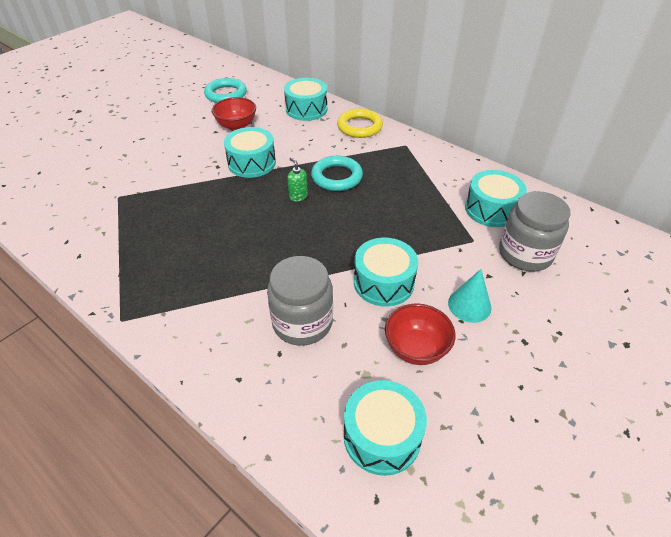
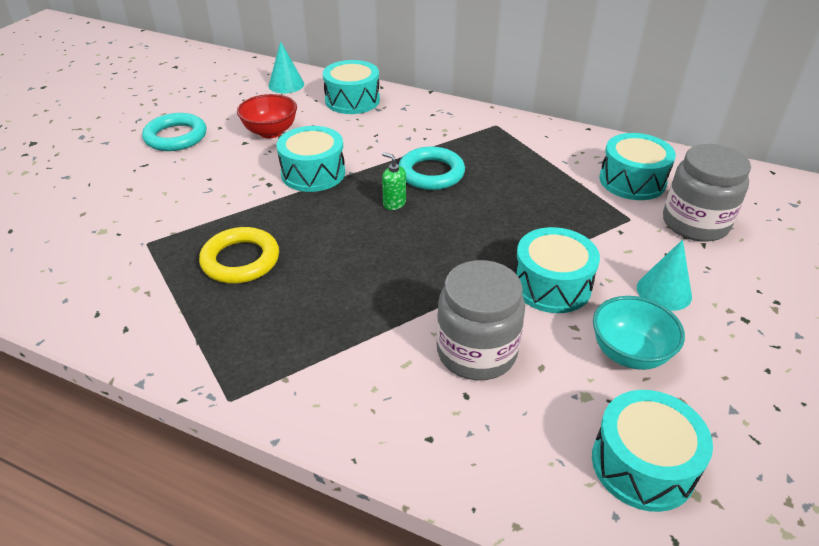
camera: 15 degrees left, 5 degrees down
turquoise ring [204,78,247,103] -> turquoise ring moved to [142,113,207,151]
yellow ring [337,109,383,138] -> yellow ring moved to [199,227,279,284]
red bowl [385,303,455,365] -> turquoise bowl [593,296,685,370]
none -> turquoise cone [268,41,304,93]

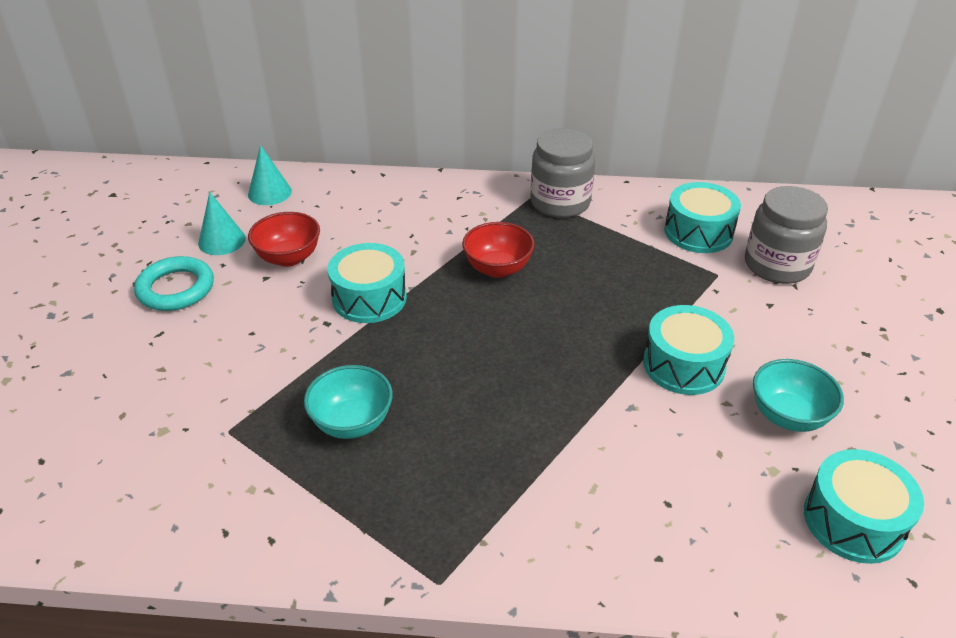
camera: 20 degrees left, 0 degrees up
yellow ring [199,227,279,284] -> turquoise bowl [304,365,393,439]
turquoise drum [323,60,380,114] -> none
green soap dispenser [382,152,406,210] -> none
turquoise ring [399,147,465,190] -> red bowl [462,222,535,278]
grey jar [437,260,525,380] -> grey jar moved to [531,128,595,218]
turquoise cone [637,240,692,311] -> turquoise cone moved to [198,192,246,255]

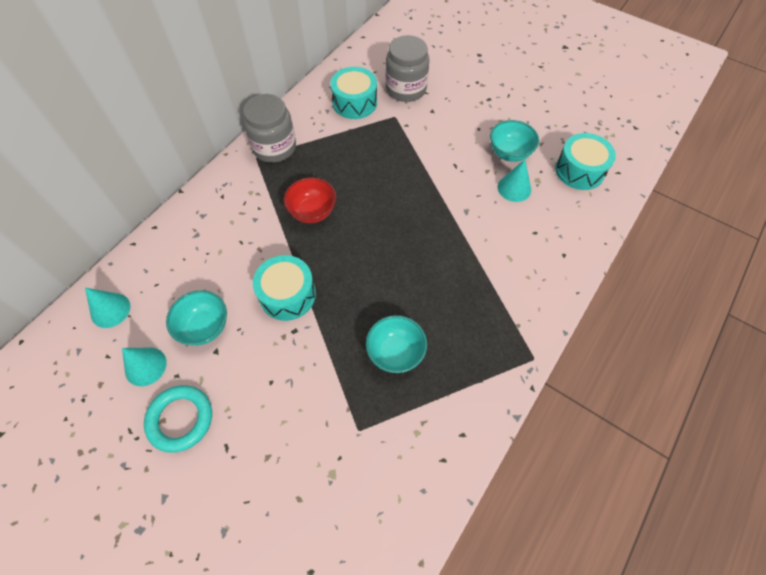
camera: 60 degrees left, 20 degrees up
red bowl [248,212,320,267] -> turquoise bowl [166,290,227,346]
turquoise drum [643,305,734,395] -> none
none -> turquoise cone [498,159,531,202]

